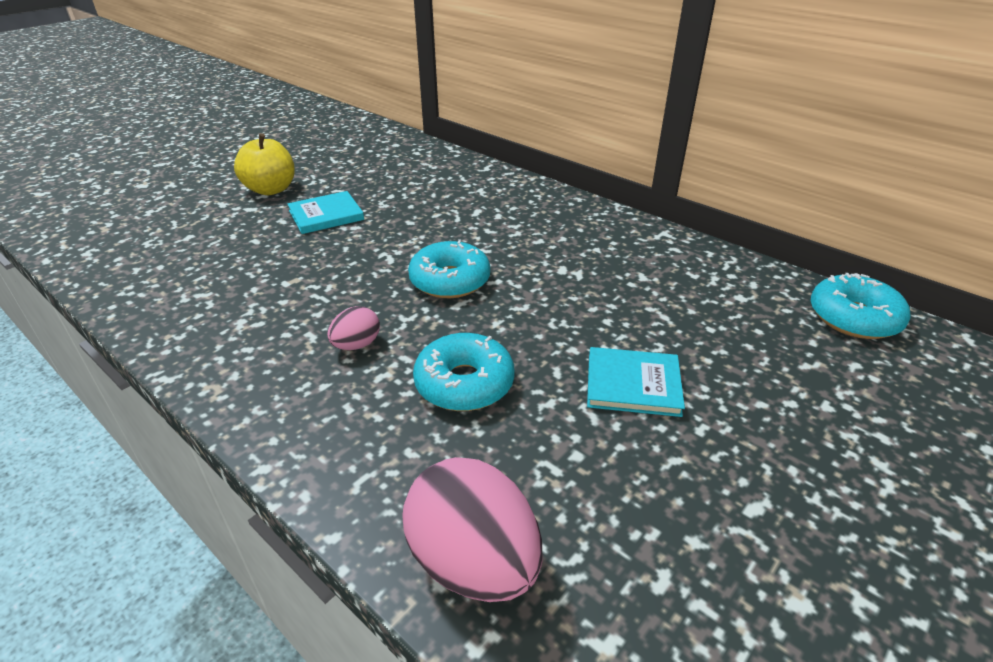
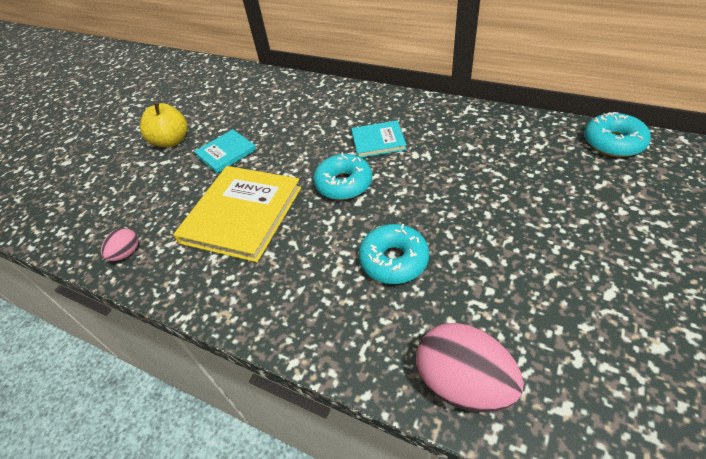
camera: 10 degrees left, 10 degrees up
pink egg [327,306,380,350] -> pink egg moved to [101,228,138,261]
turquoise book [587,347,685,417] -> turquoise book moved to [352,120,406,158]
none -> yellow book [173,166,301,262]

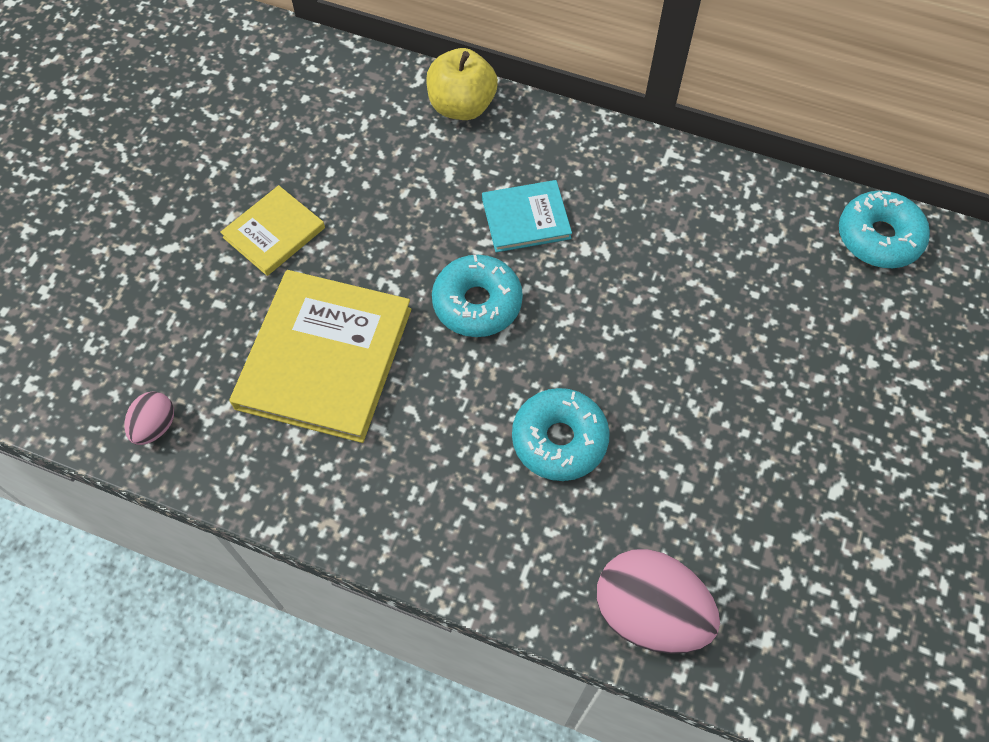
camera: 10 degrees left, 15 degrees up
yellow apple [140,102,187,148] -> yellow apple moved to [426,48,498,120]
turquoise book [194,129,256,173] -> yellow book [220,185,325,276]

